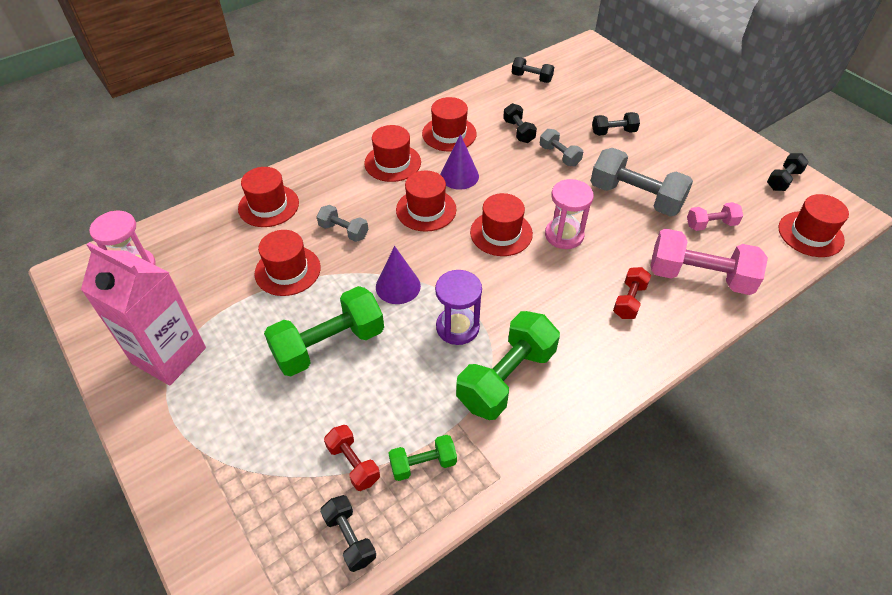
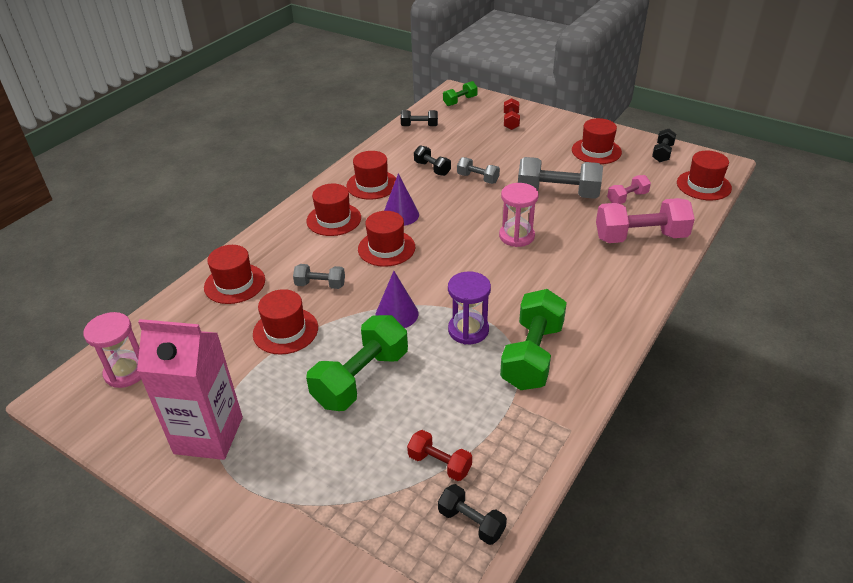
camera: 20 degrees left, 10 degrees down
green dumbbell [389,435,457,481] -> green dumbbell moved to [443,81,478,106]
red hat [470,193,533,256] -> red hat moved to [572,118,622,164]
black dumbbell [592,112,640,136] -> none
red dumbbell [613,267,651,319] -> red dumbbell moved to [504,98,520,130]

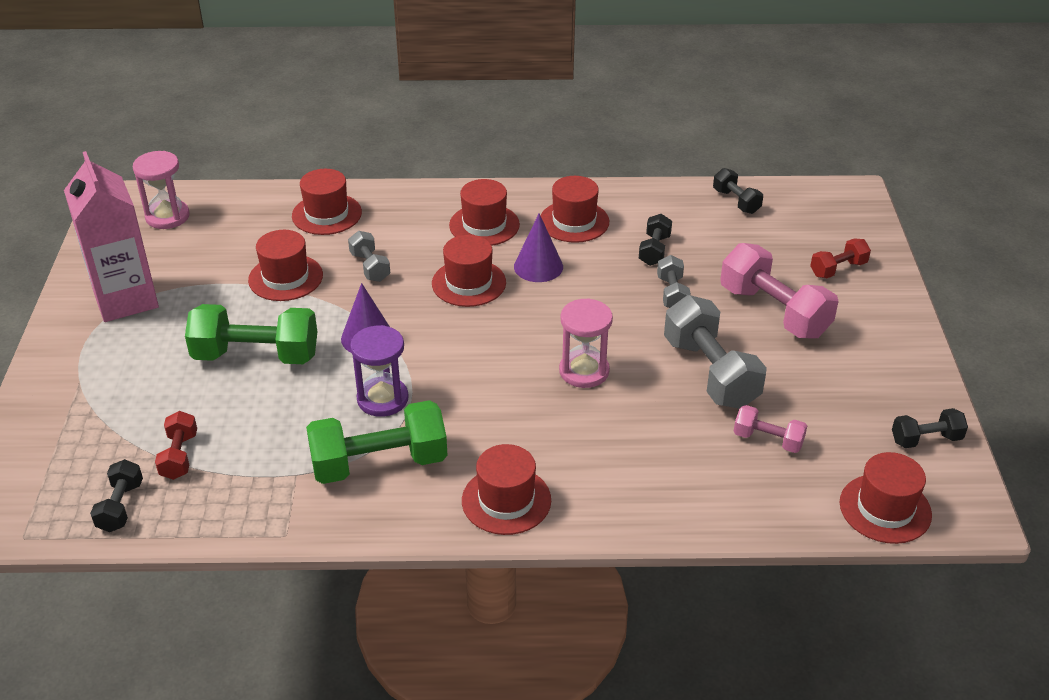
camera: 55 degrees right, 0 degrees up
green dumbbell [443,81,478,106] -> none
red hat [572,118,622,164] -> red hat moved to [462,444,551,535]
pink dumbbell [596,198,695,243] -> pink dumbbell moved to [720,243,839,339]

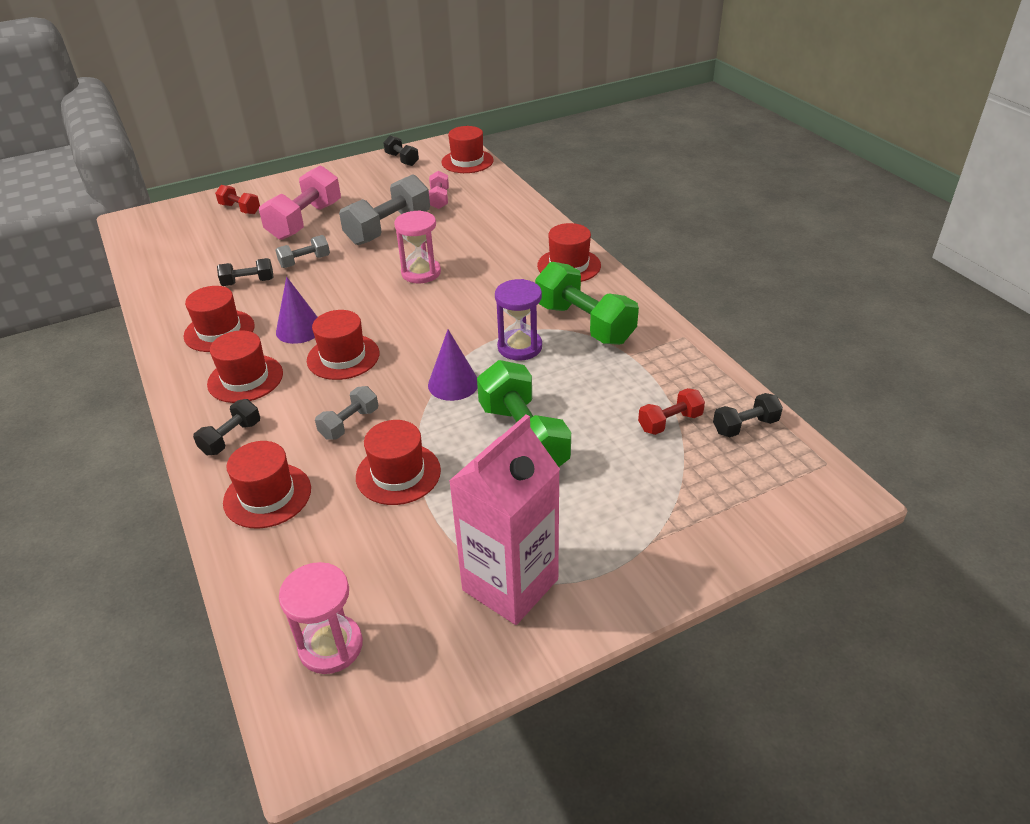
camera: 115 degrees left, 0 degrees up
black dumbbell [713,168,763,214] -> black dumbbell moved to [193,399,260,455]

